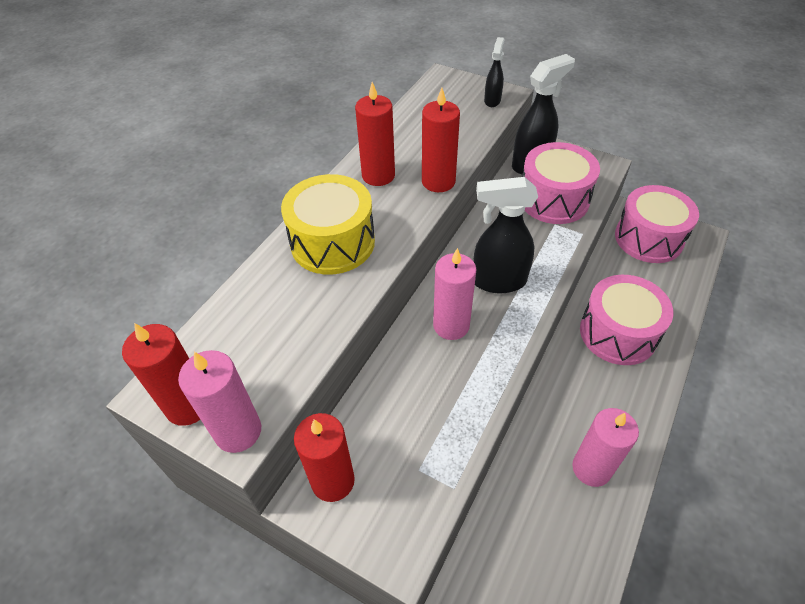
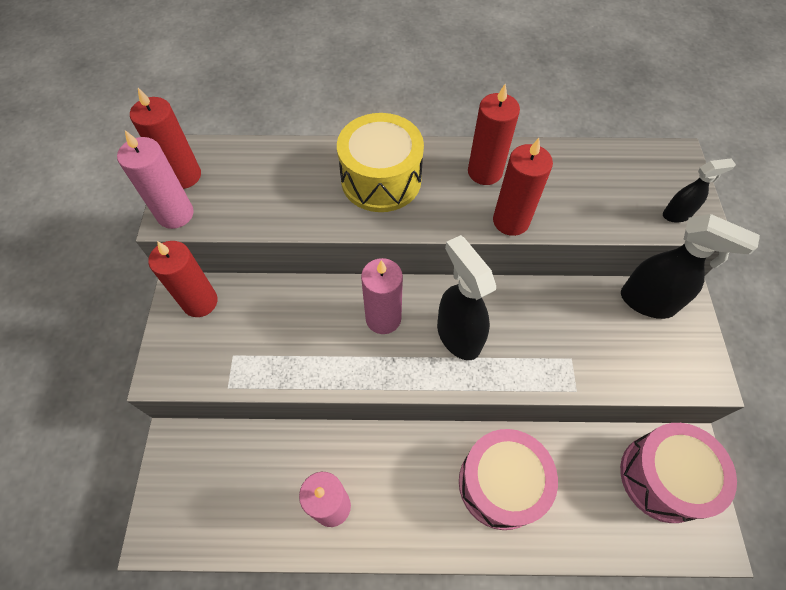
camera: 60 degrees right, 10 degrees up
pink drum [522,142,600,224] -> none

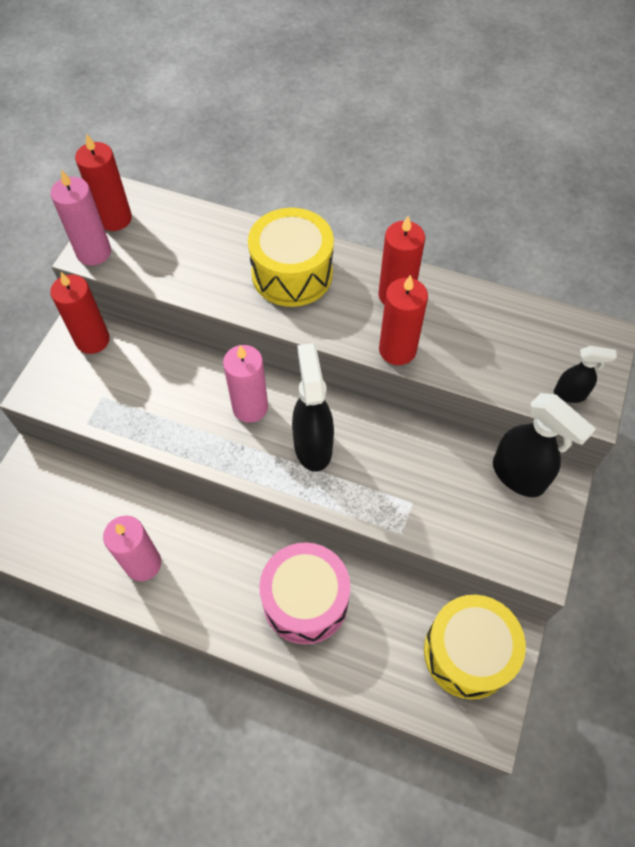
camera: 20 degrees right, 0 degrees up
pink drum [620,423,737,523] -> yellow drum [424,595,526,699]

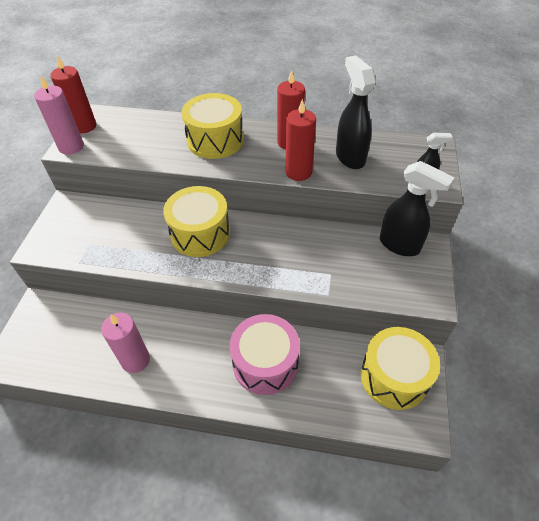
camera: 10 degrees left, 10 degrees down
red candle [50,272,110,354] -> none
pink candle [223,345,268,423] -> yellow drum [163,186,230,257]
black spray bottle [292,343,334,472] -> black spray bottle moved to [336,55,376,169]

